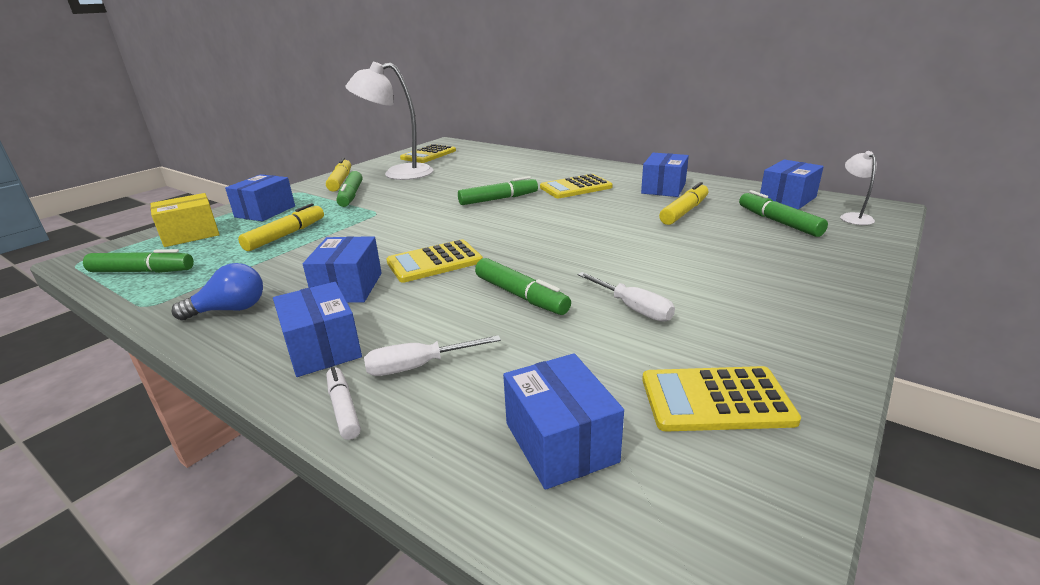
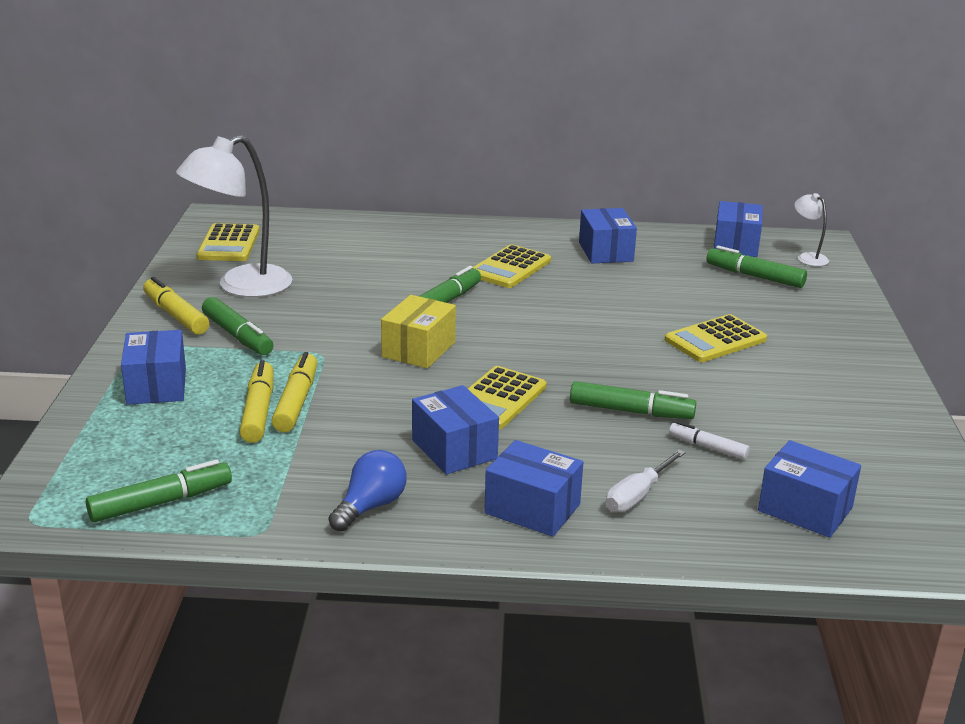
camera: 35 degrees left, 0 degrees up
yellow box [150,193,220,247] -> yellow box moved to [381,295,456,368]
white marker [326,367,361,440] -> white marker moved to [669,421,750,460]
white screwdriver [578,272,675,322] -> none
yellow calculator [642,366,801,432] -> yellow calculator moved to [665,314,767,362]
yellow marker [659,182,708,225] -> yellow marker moved to [272,352,317,432]

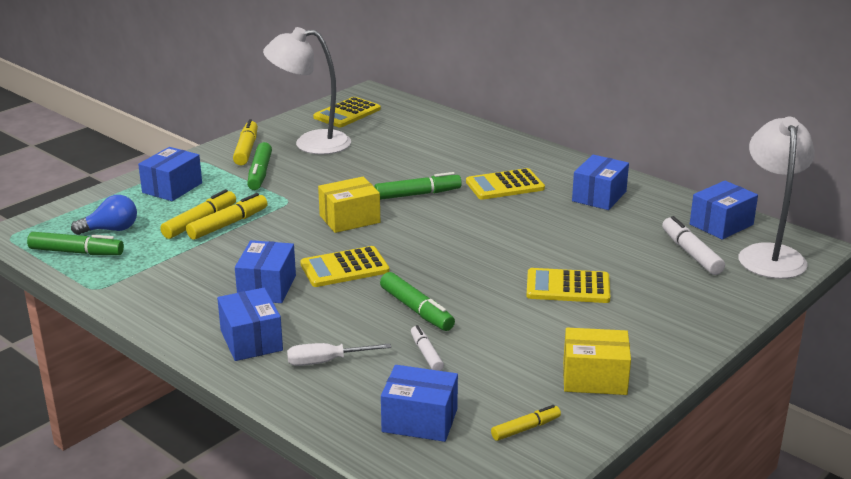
camera: 40 degrees right, 0 degrees up
blue light bulb [328,450,407,531] -> blue light bulb moved to [71,195,137,235]
green marker [706,246,807,288] -> white marker [662,216,725,275]
blue box [758,440,861,538] -> blue box turned 60 degrees counterclockwise [381,365,458,442]
white lamp [794,193,829,266] -> white lamp [739,117,814,279], size x2.18
none -> yellow marker [491,405,561,441]
none -> yellow box [563,328,631,395]

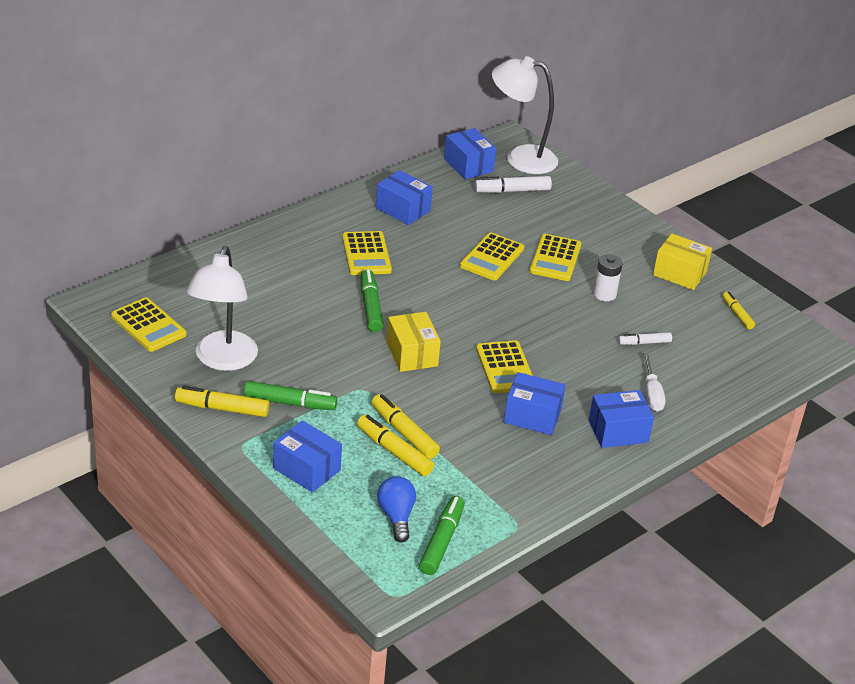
camera: 85 degrees left, 10 degrees up
green marker [380,272,455,331] -> none
blue box [381,365,458,442] -> none
yellow box [563,328,631,395] -> yellow box turned 75 degrees counterclockwise [653,233,712,290]
none -> yellow calculator [460,232,524,280]
none -> white battery [593,254,623,301]

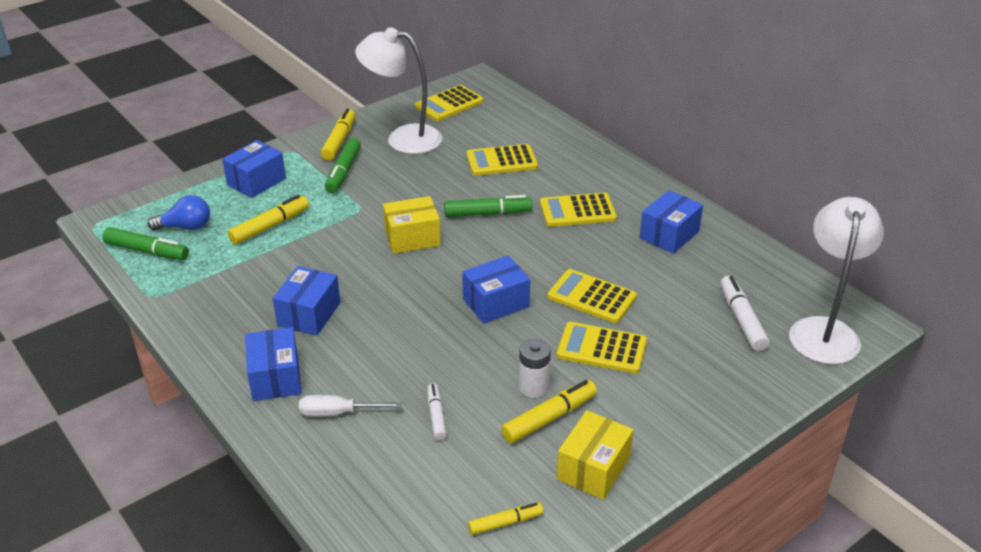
camera: 95 degrees right, 0 degrees up
yellow marker [372,394,440,459] -> yellow marker moved to [501,380,597,443]
blue box [444,128,496,179] -> blue box moved to [462,256,530,323]
yellow calculator [476,340,533,393] -> yellow calculator moved to [466,144,538,176]

